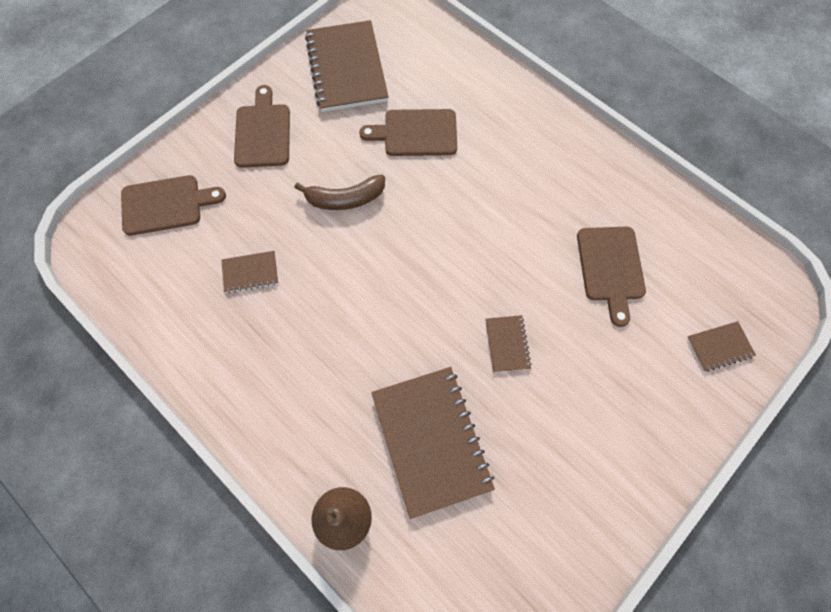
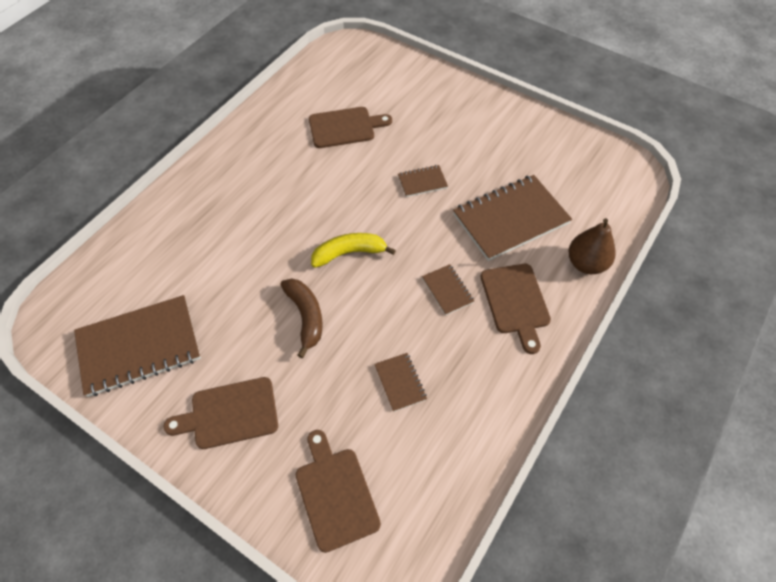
camera: 100 degrees left, 10 degrees down
brown cutting board [359,109,457,156] -> brown cutting board moved to [481,264,551,354]
brown notebook [687,321,756,372] -> brown notebook moved to [422,264,474,315]
none -> yellow banana [311,233,396,268]

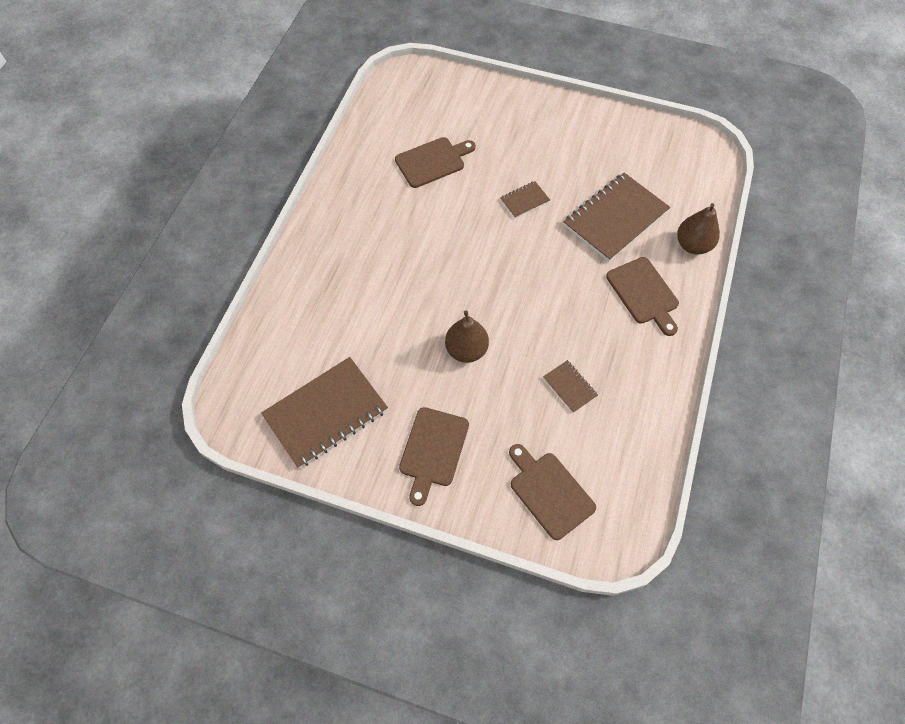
camera: 15 degrees left, 5 degrees up
brown cutting board [164,377,278,449] -> brown cutting board turned 45 degrees counterclockwise [399,407,469,506]
brown banana [281,278,323,358] -> brown pear [445,310,489,363]
yellow banana [311,233,396,268] -> none
brown notebook [422,264,474,315] -> none

